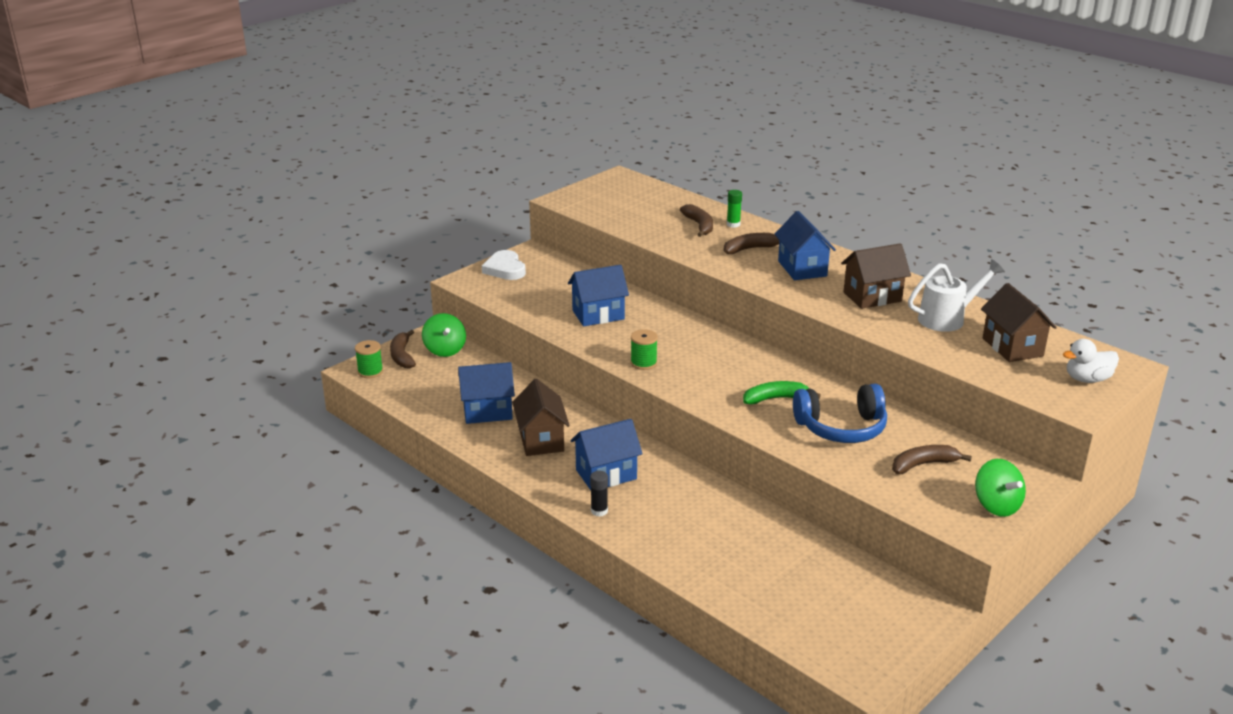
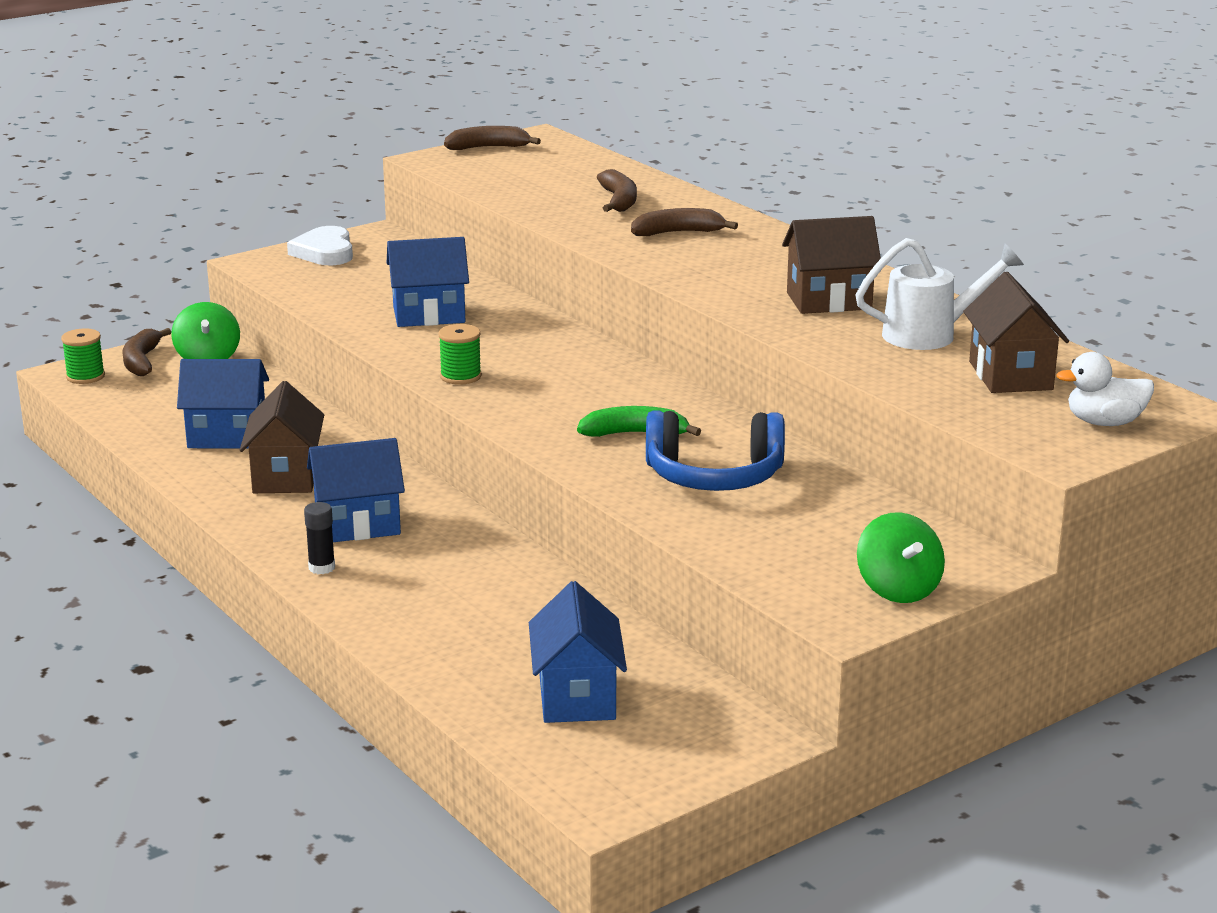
camera: 10 degrees right, 5 degrees down
green glue stick [727,190,742,228] -> none
blue house [775,211,836,280] -> blue house moved to [529,581,627,723]
brown banana [892,445,972,474] -> brown banana moved to [444,126,541,150]

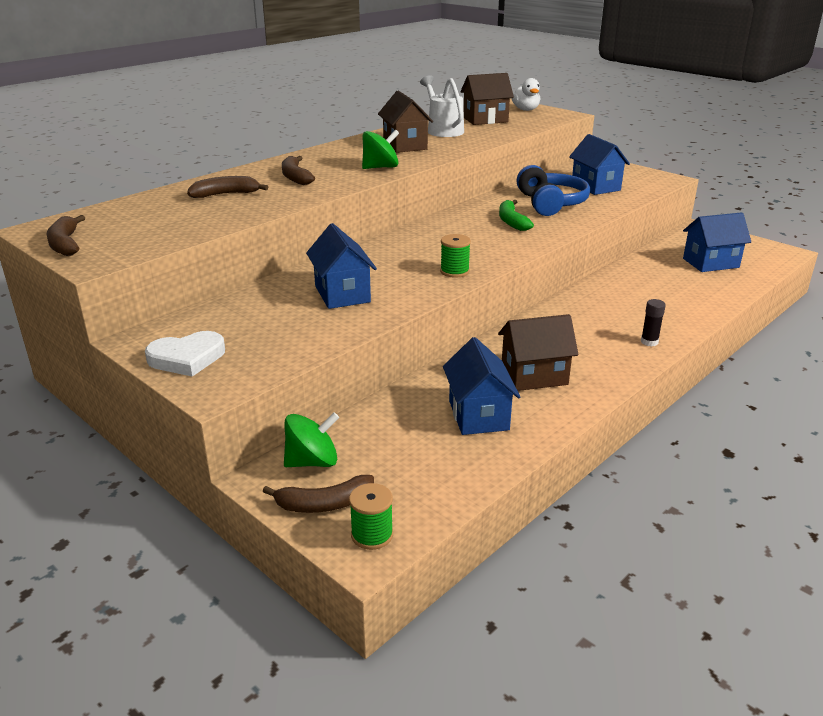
camera: 100 degrees left, 5 degrees up
blue house [307,438,405,542] -> blue house moved to [569,134,630,195]
green spinning top [857,512,945,603] -> green spinning top moved to [362,129,399,169]

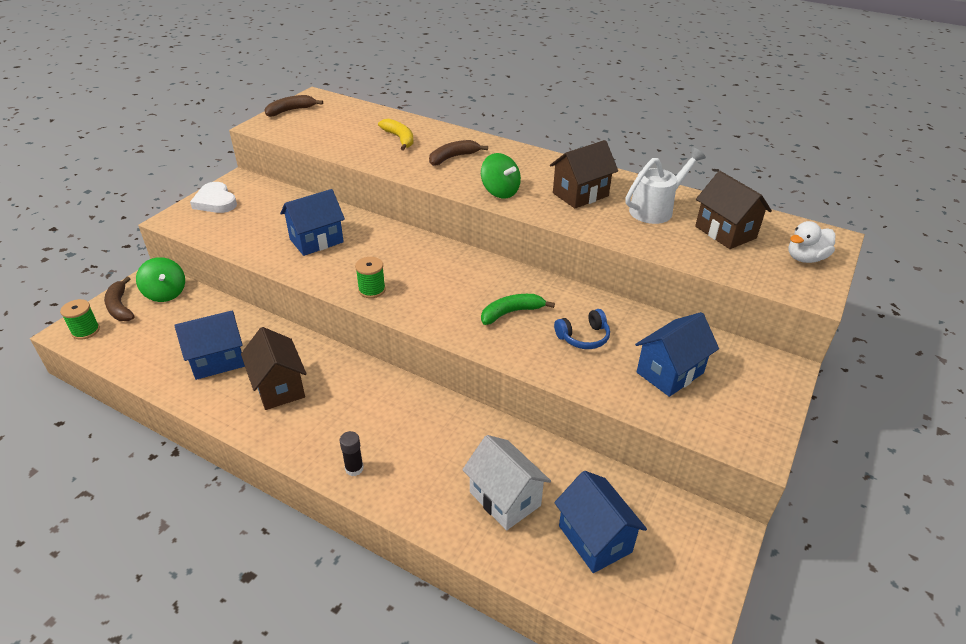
camera: 75 degrees right, 10 degrees up
brown banana [187,176,268,198] -> yellow banana [378,119,413,151]
blue headphones [517,165,590,216] -> blue headphones [554,309,610,349], size x0.58
none -> white house [462,435,551,530]

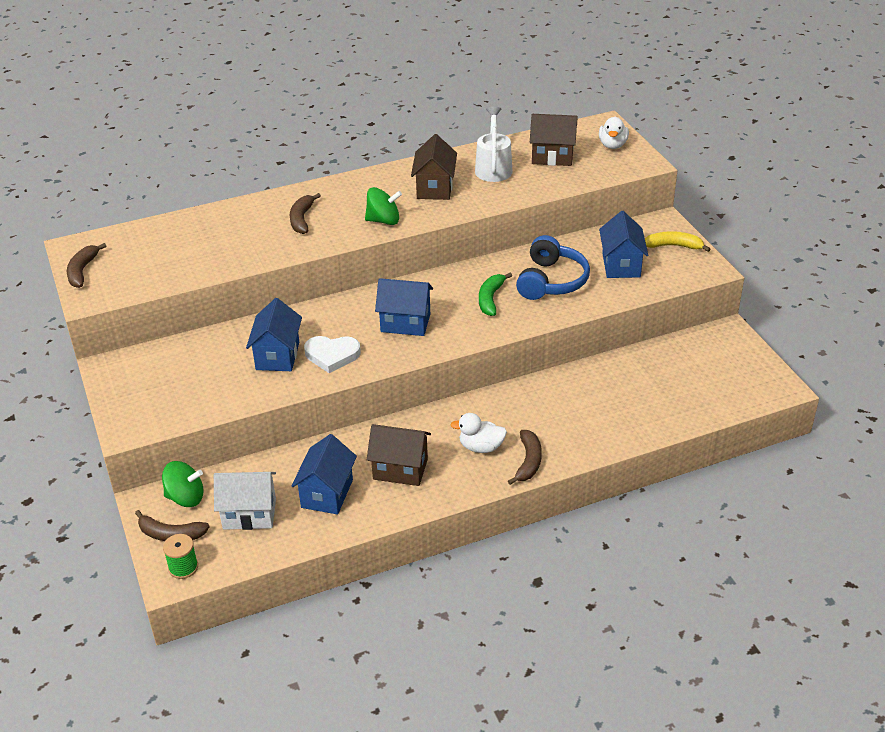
camera: 50 degrees left, 0 degrees up
white heart [190,182,237,213] -> white heart moved to [304,336,361,373]
black glue stick [340,431,364,476] -> brown banana [508,430,542,485]
green spool [355,257,386,298] -> none
yellow banana [378,119,413,151] -> yellow banana moved to [645,231,710,252]
white house [462,435,551,530] -> white house moved to [214,472,276,530]
blue headphones [554,309,610,349] -> blue headphones [516,235,590,300], size x1.74
blue house [554,471,647,573] -> blue house moved to [375,278,433,336]
none -> white duck [450,413,507,453]

